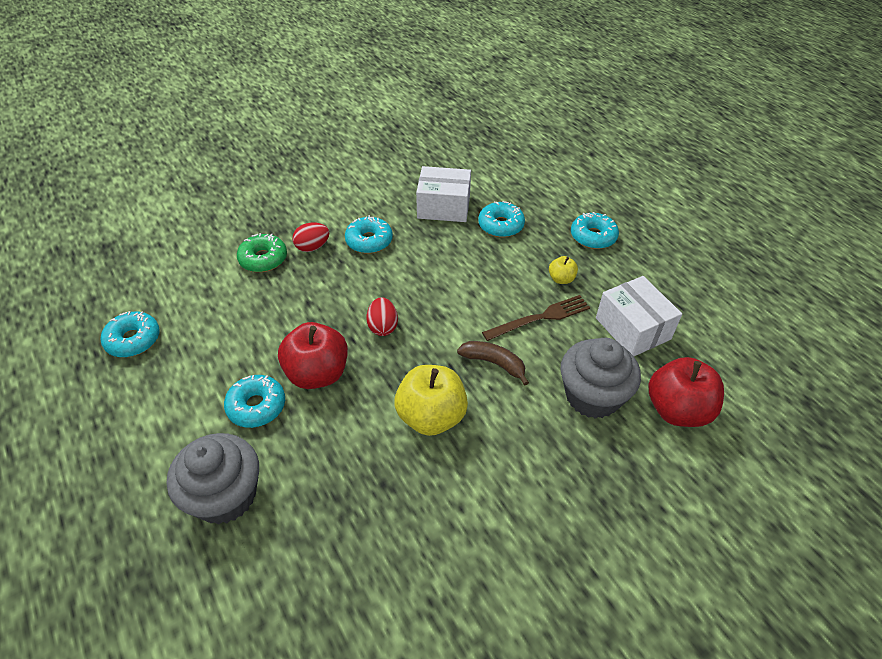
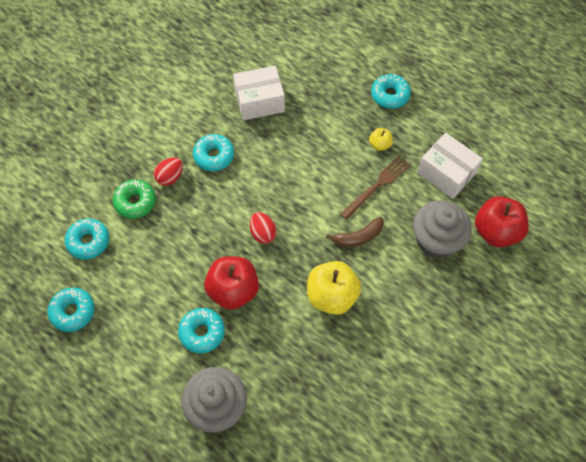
camera: 20 degrees left, 15 degrees up
brown banana [457,341,529,385] -> brown banana turned 150 degrees clockwise [326,217,384,247]
turquoise donut [478,201,525,237] -> turquoise donut moved to [65,218,109,260]

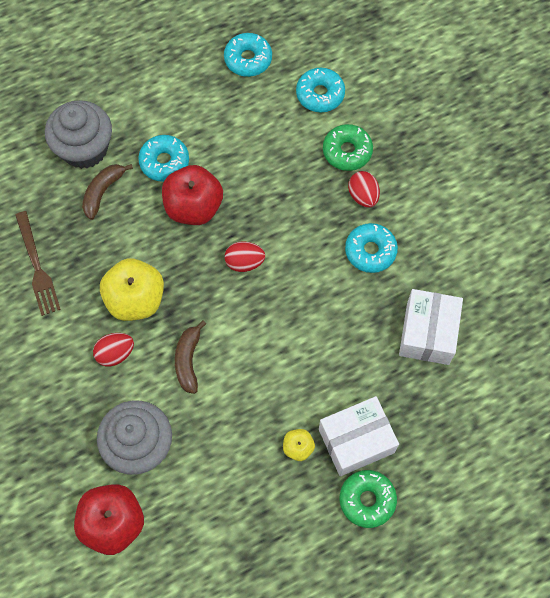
camera: 115 degrees right, 5 degrees up
brown fork [340,156,410,220] -> brown fork moved to [15,211,61,316]
turquoise donut [371,74,411,109] -> green donut [340,470,397,528]
white box [417,133,483,199] -> white box moved to [319,396,399,476]
none -> brown banana [82,164,133,220]
none -> red egg [93,333,134,366]

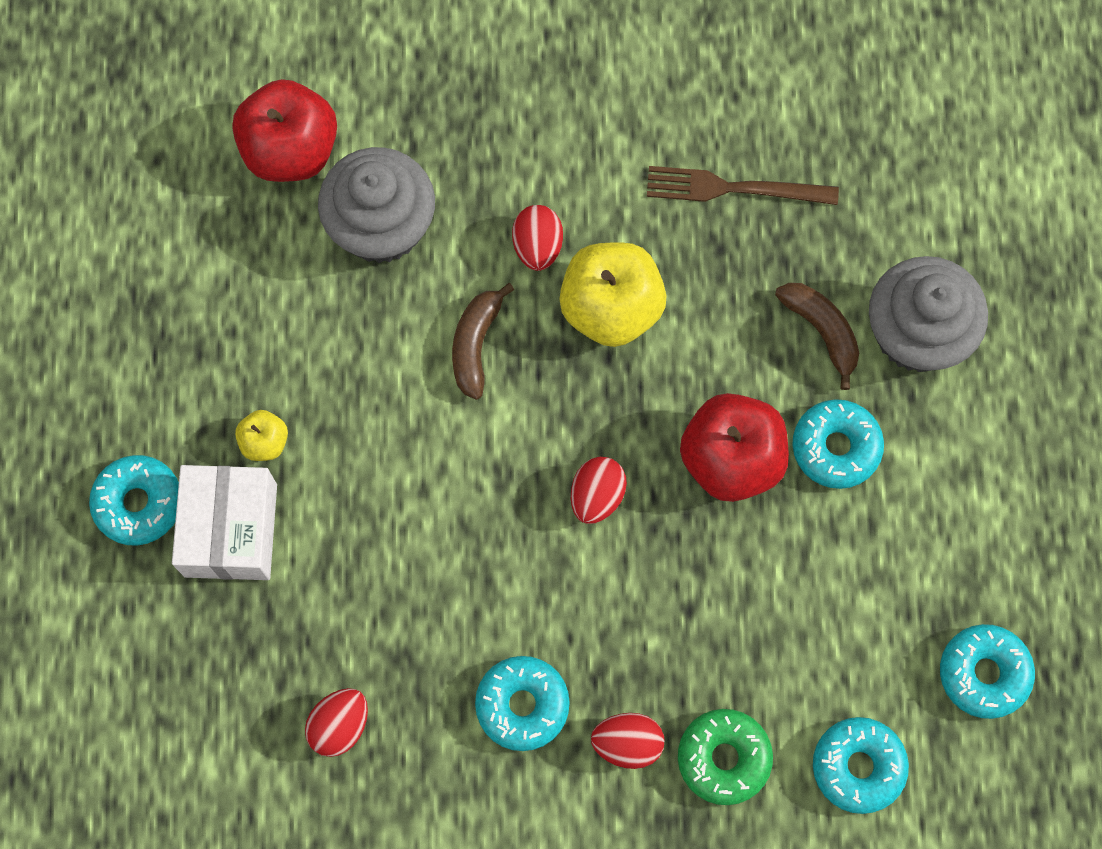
camera: 115 degrees right, 5 degrees up
brown banana [175,320,206,394] -> brown banana turned 105 degrees counterclockwise [452,283,514,400]
green donut [340,470,397,528] -> turquoise donut [89,455,179,546]
white box [399,289,463,365] -> red egg [305,688,368,757]

